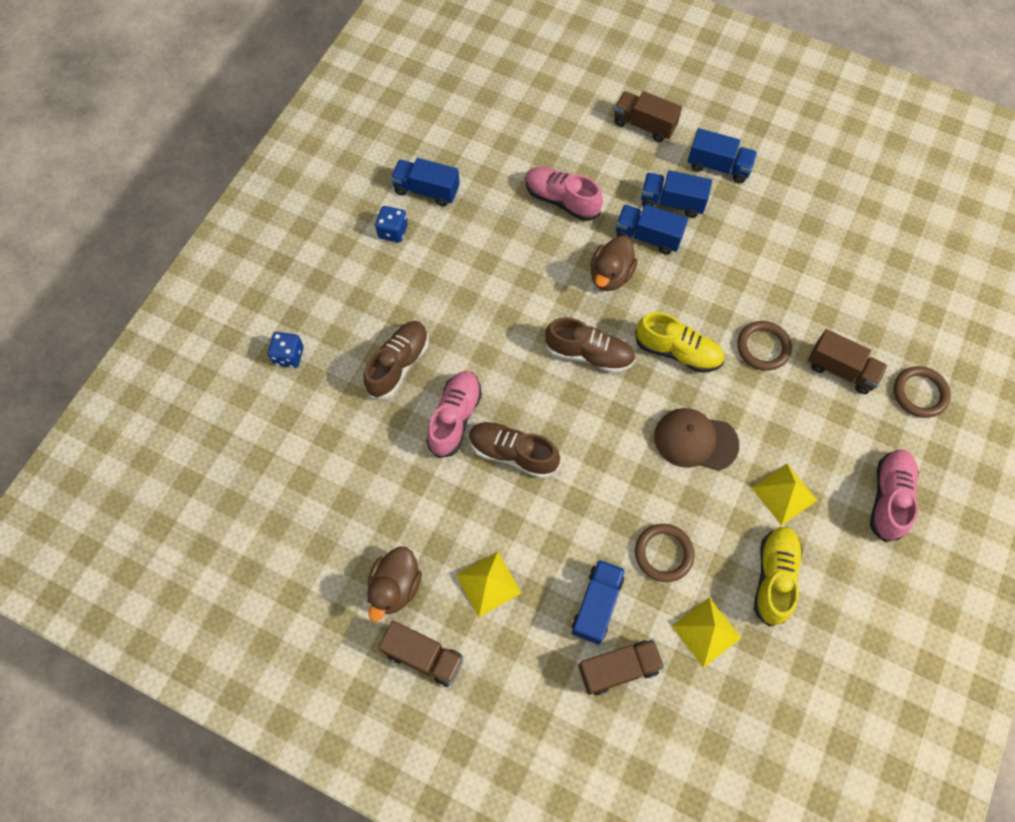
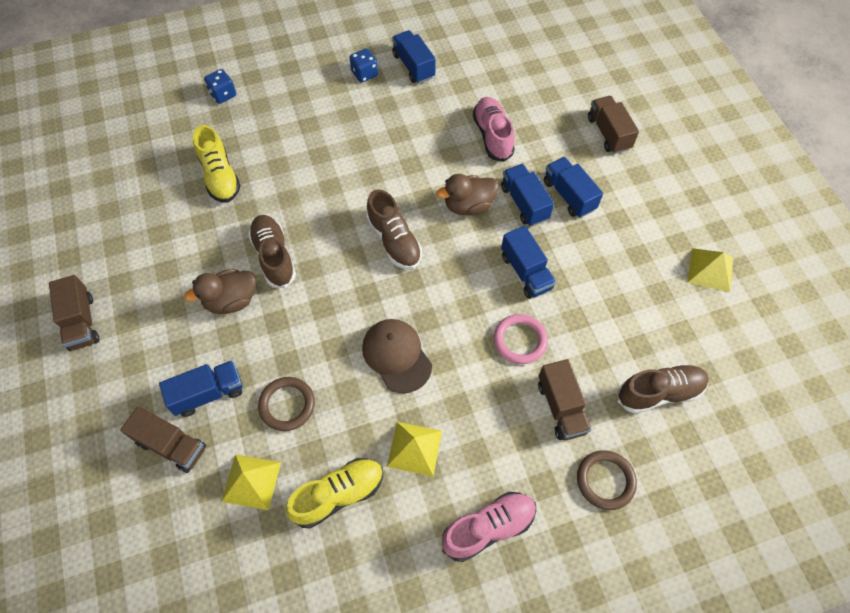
camera: 45 degrees right, 5 degrees down
brown shoe [364,321,429,399] -> brown shoe moved to [617,364,709,414]
brown duck [367,546,422,622] -> brown duck moved to [184,269,256,314]
pink shoe [426,371,482,458] -> none
yellow pyramid [456,552,521,617] -> yellow pyramid moved to [688,248,733,292]
yellow shoe [635,312,724,373] -> yellow shoe moved to [193,125,241,203]
blue truck [688,128,757,183] -> blue truck moved to [501,226,556,299]
brown ring [737,321,792,371] -> pink ring [494,314,548,364]

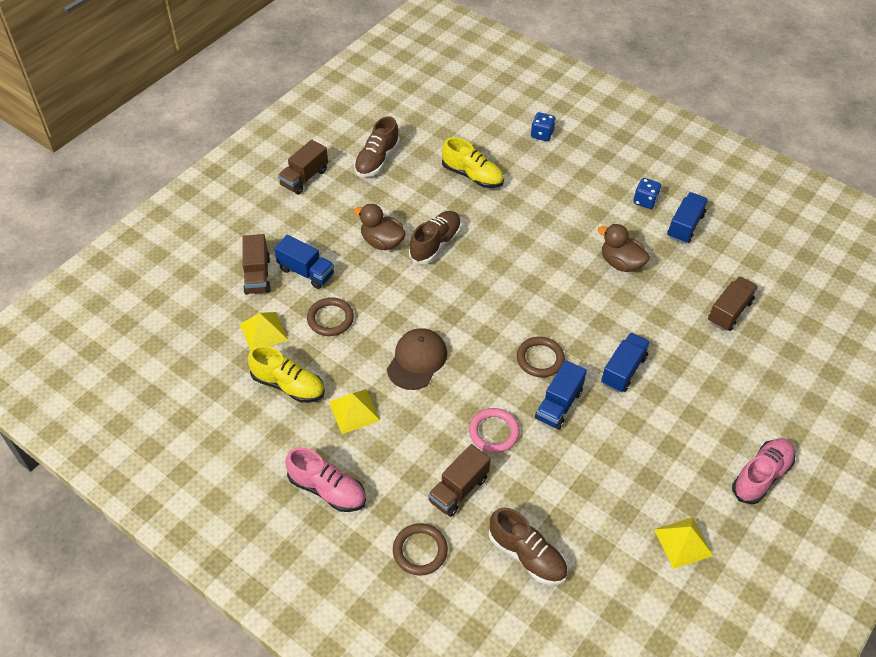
camera: 55 degrees right, 10 degrees down
yellow shoe [193,125,241,203] -> yellow shoe turned 90 degrees counterclockwise [442,137,504,188]
brown shoe [366,189,422,269] -> brown shoe moved to [354,116,400,177]
brown duck [436,174,499,215] -> brown duck moved to [598,224,650,272]
pink shoe [473,97,515,162] -> pink shoe moved to [732,438,795,504]
blue truck [544,157,603,218] -> none
brown truck [588,96,639,154] -> brown truck moved to [708,276,758,331]
none -> brown ring [517,337,565,377]

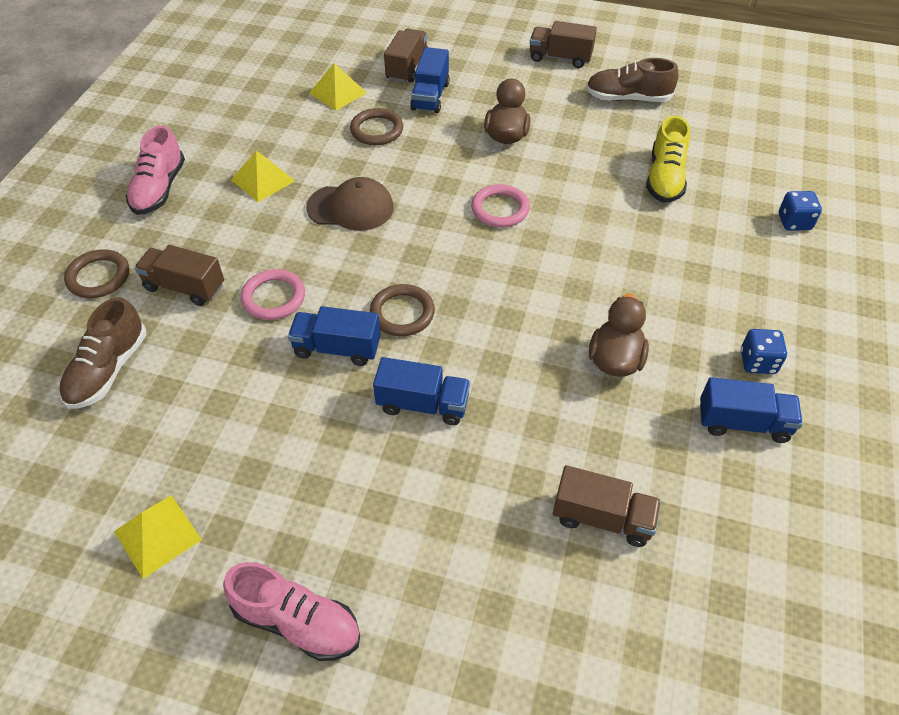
camera: 70 degrees right, 0 degrees up
brown truck [242,234,271,295] -> brown truck turned 135 degrees clockwise [384,29,428,83]
yellow shoe [248,345,325,403] -> none
brown shoe [409,211,461,264] -> none
none -> pink ring [471,184,530,227]

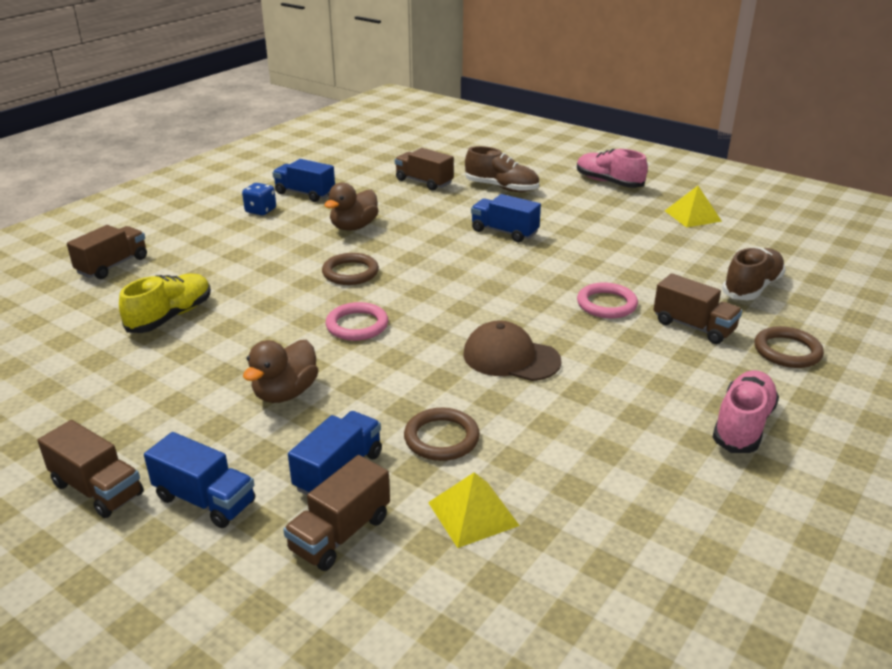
camera: 160 degrees left, 20 degrees down
yellow pyramid [231,151,295,202] -> none
blue truck [288,306,381,366] -> blue truck moved to [144,432,255,528]
brown ring [370,284,435,336] -> brown ring moved to [322,253,379,285]
brown shoe [586,58,679,102] -> brown shoe moved to [465,146,539,192]
blue dice [779,191,822,231] -> brown truck [67,225,147,279]

